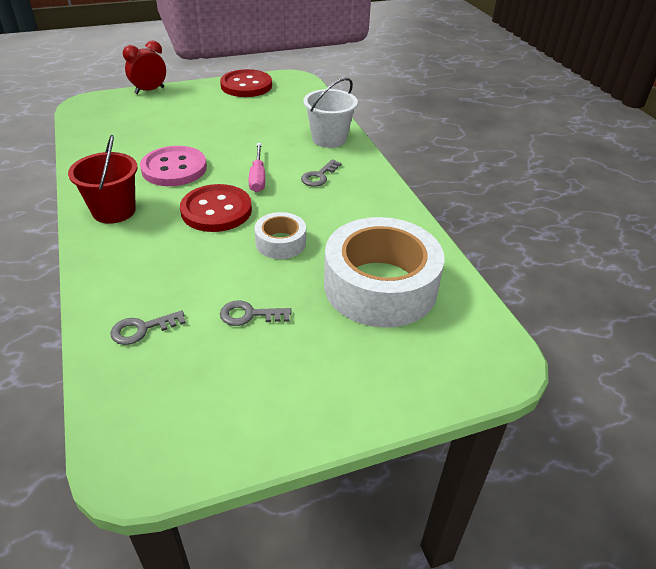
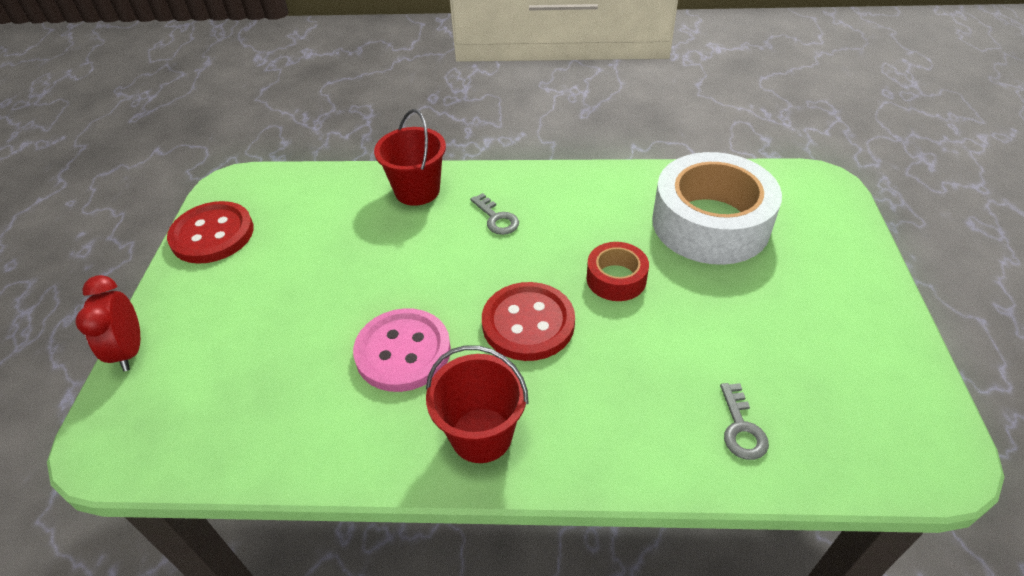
camera: 65 degrees left, 5 degrees up
grey key [220,300,291,326] -> none
pink screwdriver [249,143,265,192] -> none
white tape [254,212,306,259] -> red tape [587,242,649,301]
white bucket [303,78,358,148] -> red bucket [374,109,446,206]

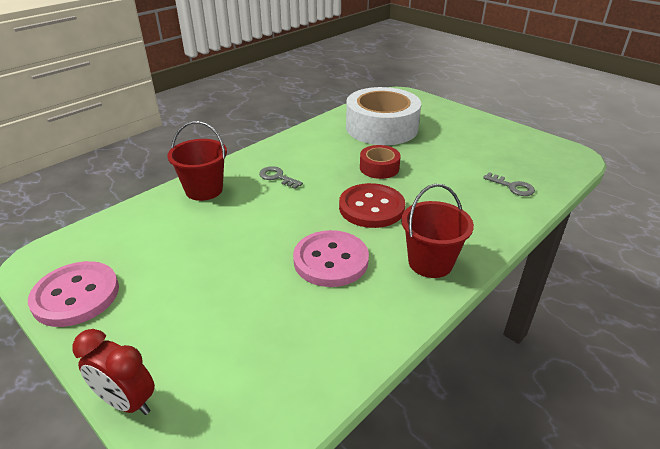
camera: 50 degrees left, 10 degrees down
red button [167,201,254,264] -> pink button [28,261,119,327]
grey key [470,193,519,235] -> grey key turned 150 degrees counterclockwise [259,166,303,189]

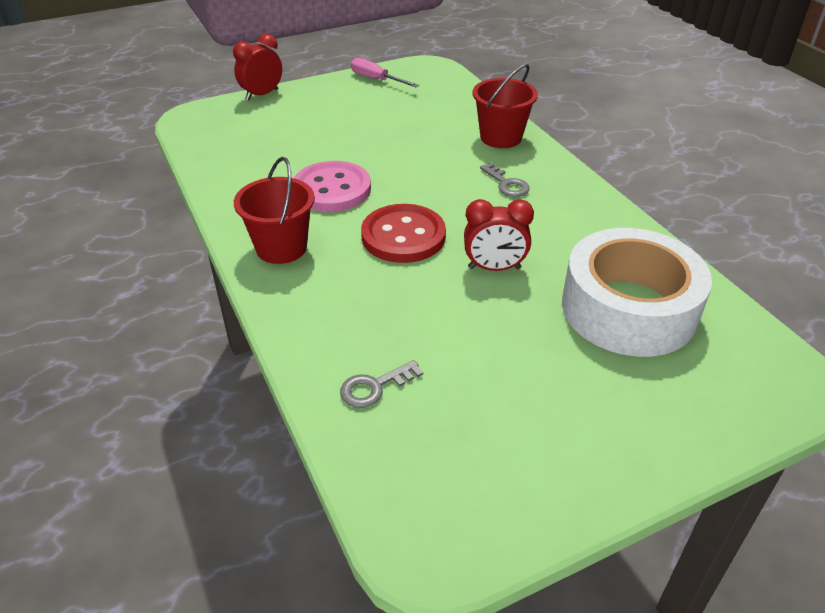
camera: 110 degrees right, 5 degrees up
pink button [28,261,119,327] -> pink screwdriver [351,58,419,87]
grey key [259,166,303,189] -> grey key turned 90 degrees clockwise [480,163,530,197]
red tape [360,145,401,179] -> red clock [464,199,534,271]

